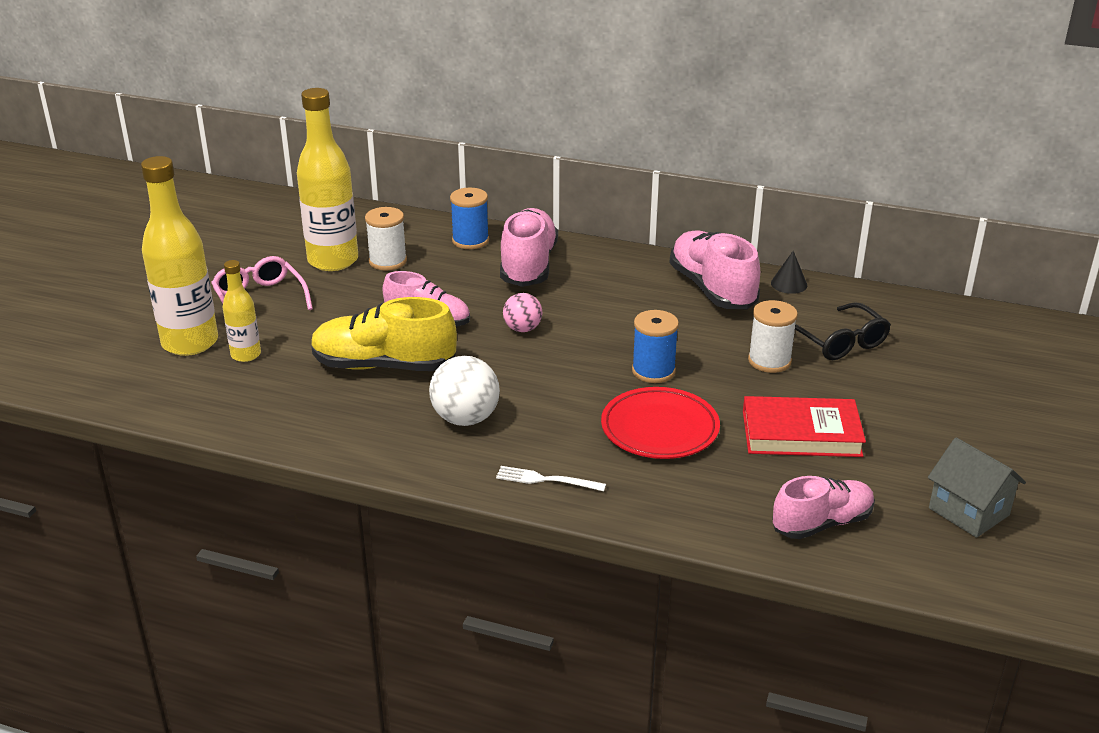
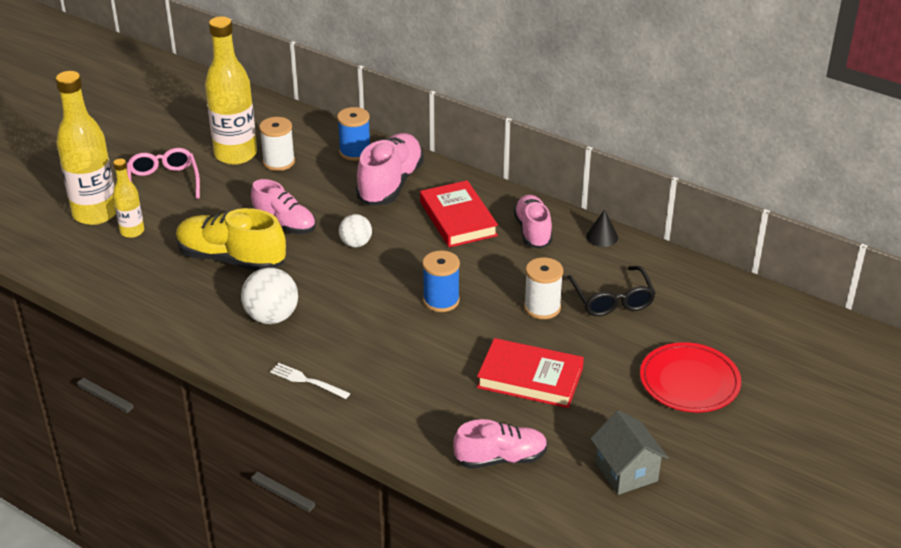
camera: 15 degrees right, 5 degrees up
pink ball [503,293,542,332] -> white ball [339,214,372,247]
red plate [601,387,720,459] -> red plate moved to [640,342,741,412]
pink shoe [670,230,760,309] -> pink shoe [513,195,552,249], size x0.67
none -> red book [420,180,498,247]

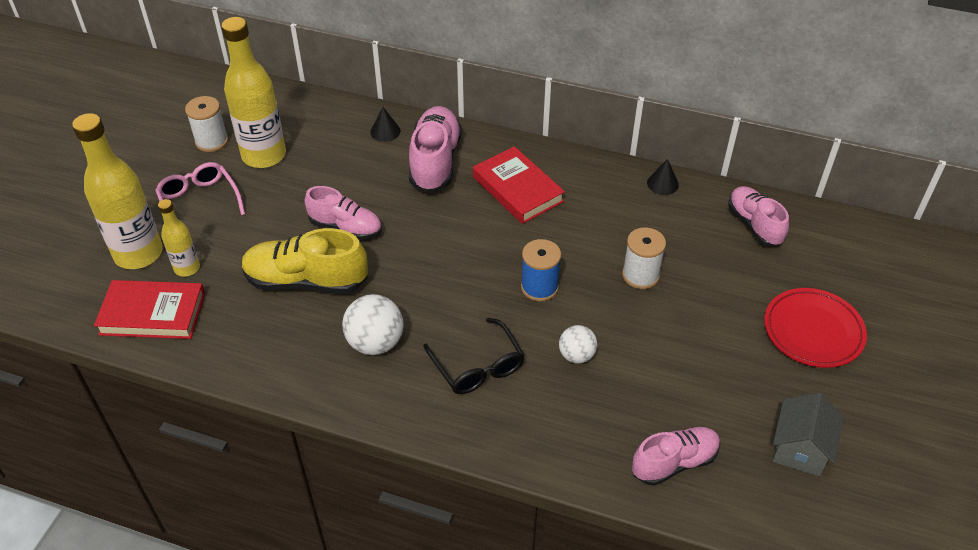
camera: 15 degrees left, 10 degrees up
white spool [259,117,295,171] -> white spool moved to [185,96,228,152]
white fork [270,363,350,399] -> none
blue spool [337,107,370,161] -> black cone [370,107,401,142]
white ball [339,214,372,247] -> white ball moved to [559,325,597,364]
red book [477,338,584,408] -> red book moved to [94,280,205,339]
pink shoe [513,195,552,249] -> pink shoe moved to [728,186,789,246]
black glasses [567,266,656,316] -> black glasses moved to [423,318,525,394]
grey house [590,410,668,495] -> grey house turned 60 degrees clockwise [773,392,843,477]

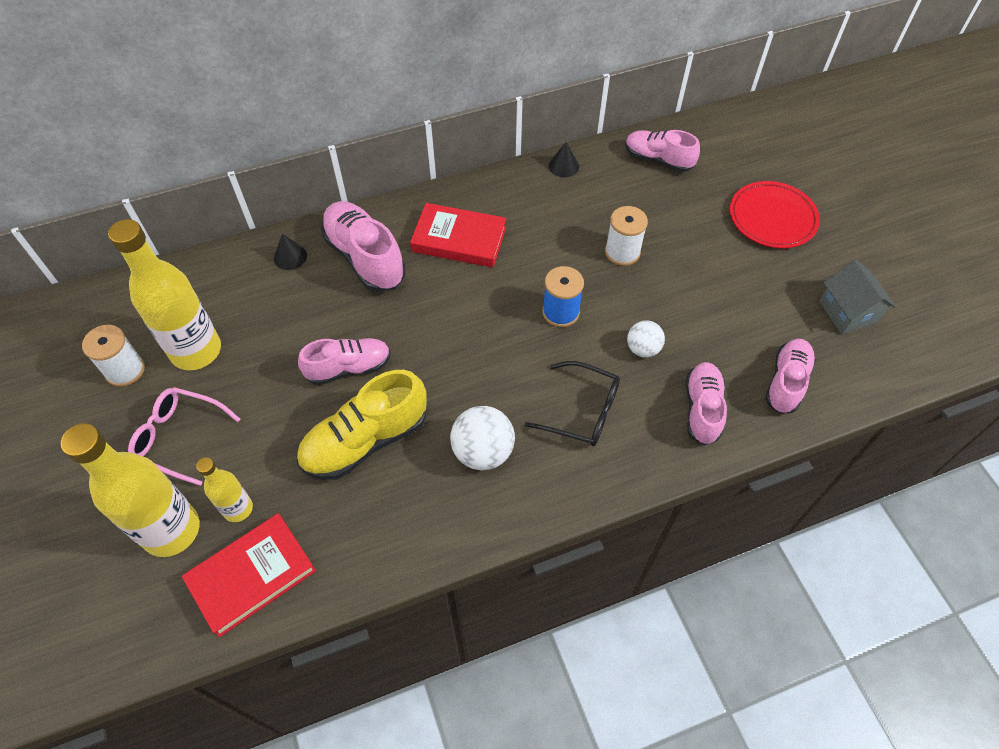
camera: 40 degrees left, 10 degrees up
none -> pink shoe [686,362,727,445]

